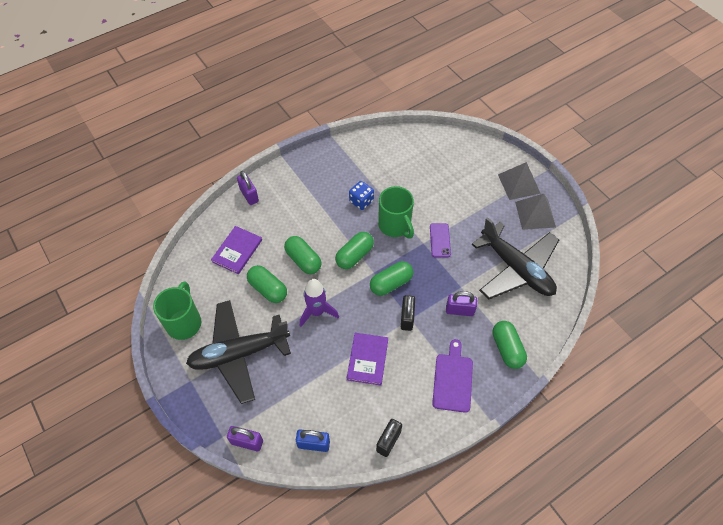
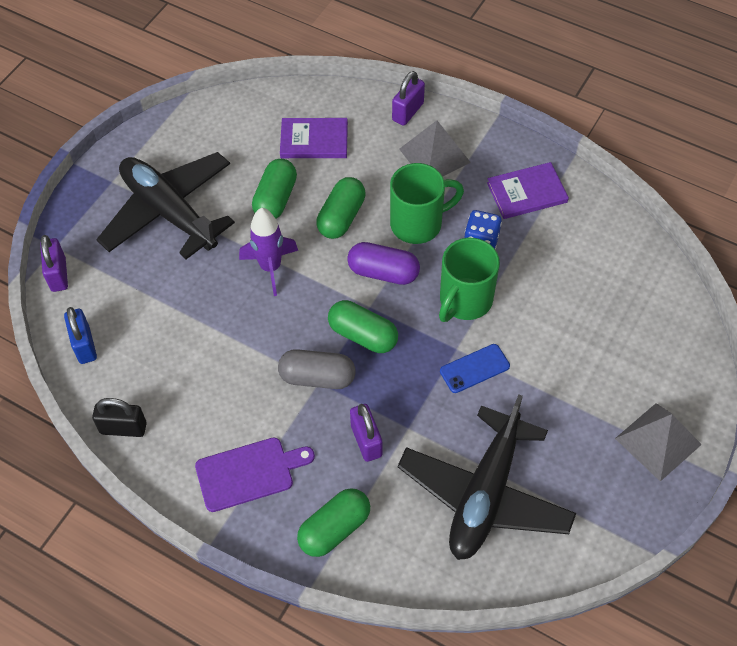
camera: 65 degrees right, 0 degrees up
green mug [153,281,201,340] -> green mug moved to [390,163,464,244]
green capsule [335,232,374,269] -> purple capsule [347,242,420,285]
purple book [347,333,388,386] -> purple book moved to [487,162,569,219]
black padlock [401,295,415,331] -> grey capsule [278,349,356,389]
purple phone [430,223,451,257] -> blue phone [440,344,510,393]
grey pyramid [515,194,556,230] -> grey pyramid moved to [399,120,471,176]

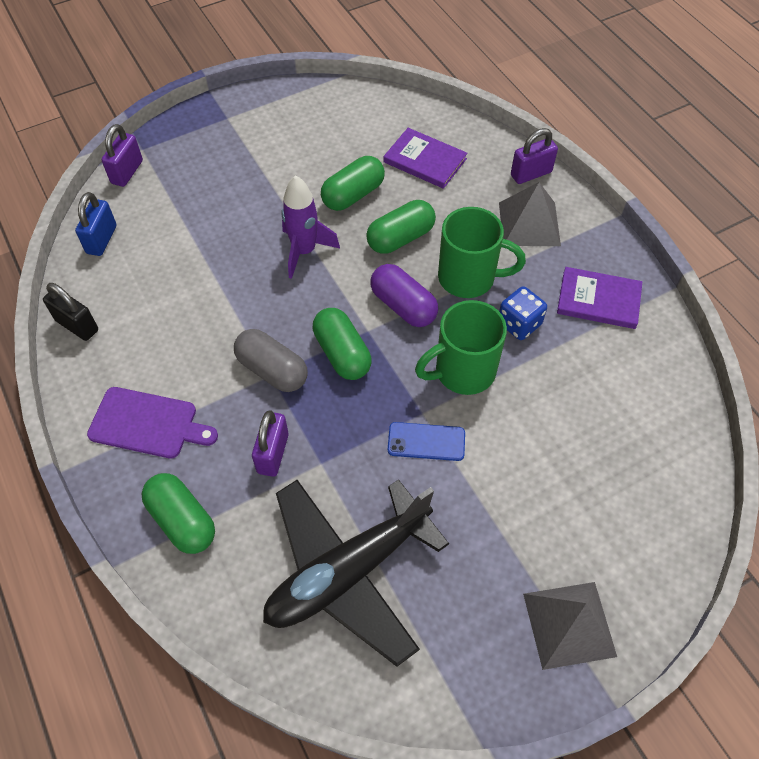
camera: 30 degrees right, 0 degrees up
black plane [96,152,235,259] -> none
green capsule [297,488,370,557] -> green capsule turned 60 degrees clockwise [142,473,215,554]

